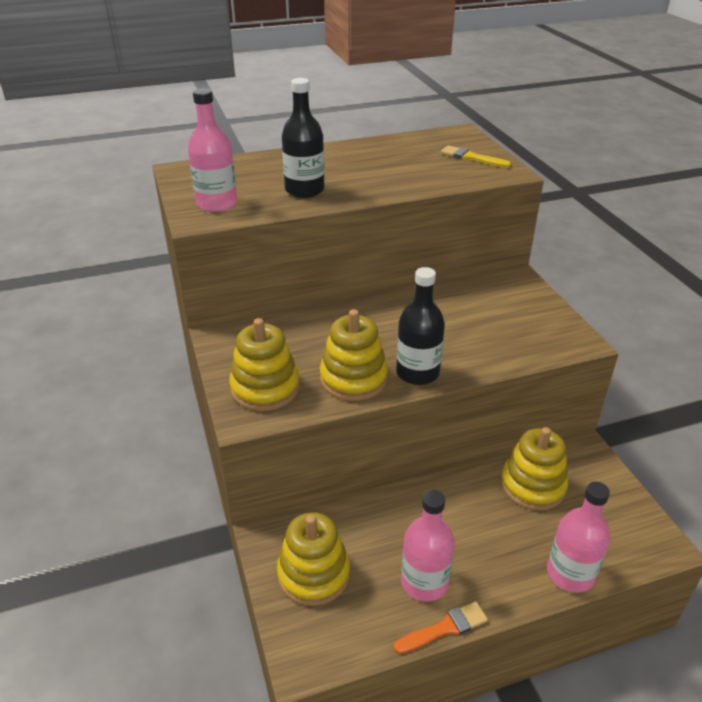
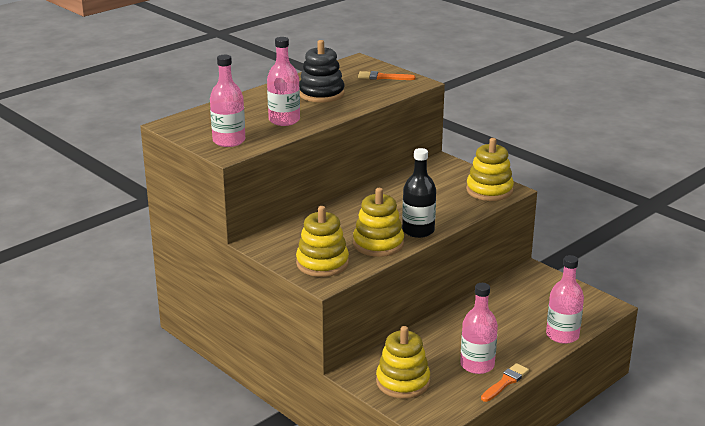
camera: 25 degrees left, 10 degrees down
black bottle [282,78,324,198] -> pink bottle [267,37,300,126]
yellow brush [441,145,511,168] -> orange brush [358,71,416,80]
yellow stacking toy [501,427,568,511] -> yellow stacking toy moved to [466,138,514,201]
none -> black stacking toy [299,40,345,103]

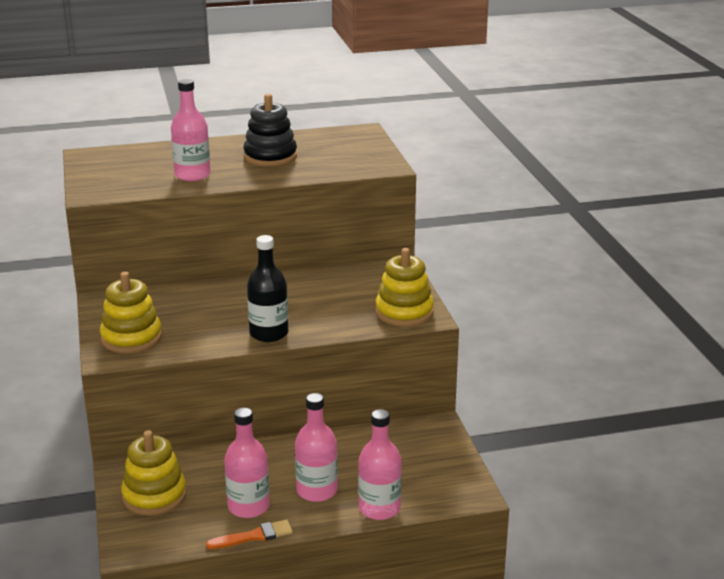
camera: 30 degrees right, 0 degrees up
pink bottle [210,55,245,147] -> pink bottle moved to [295,393,338,502]
yellow stacking toy [353,188,404,257] -> none
orange brush [358,71,416,80] -> none

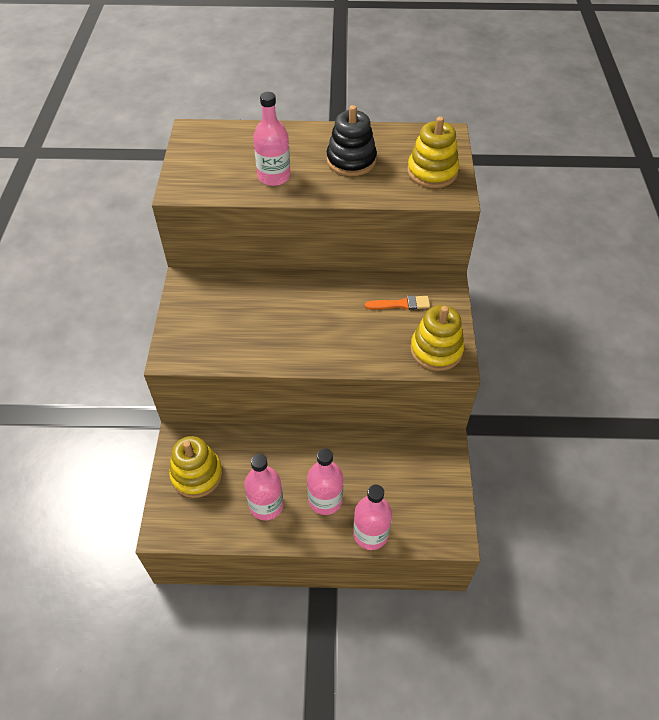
camera: 15 degrees right, 25 degrees up
yellow stacking toy [100,272,162,353] -> yellow stacking toy moved to [407,116,459,188]
orange brush [206,520,293,549] -> orange brush moved to [365,295,430,310]
black bottle [247,235,288,342] -> none

